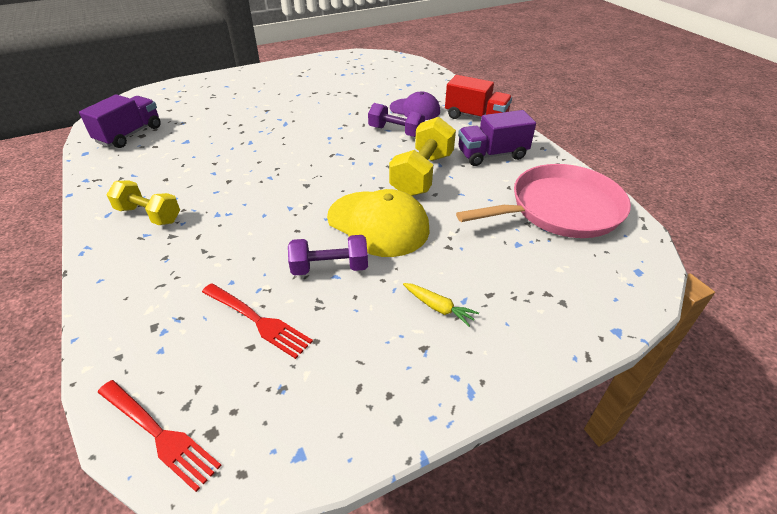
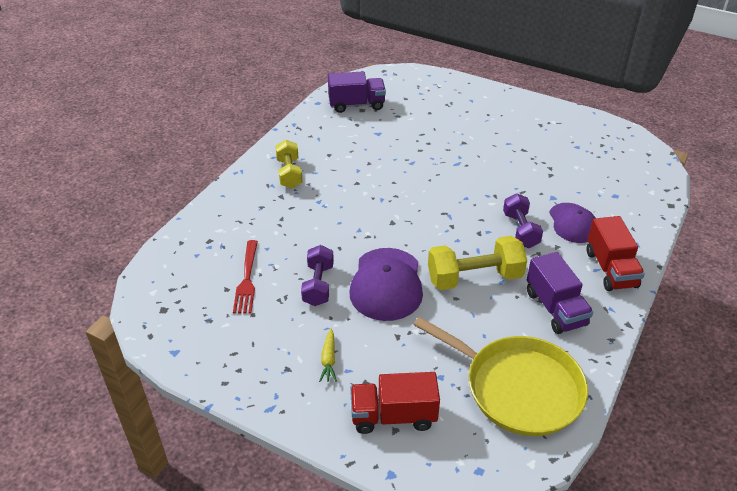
camera: 55 degrees right, 0 degrees up
red fork [97,380,222,492] -> none
purple dumbbell [288,235,368,276] -> purple dumbbell turned 45 degrees clockwise [301,245,334,306]
yellow cap [327,189,430,257] -> purple cap [349,248,423,321]
pink pan [456,164,631,238] -> yellow pan [413,317,588,436]
purple truck [458,110,536,166] -> purple truck turned 150 degrees counterclockwise [527,252,593,334]
none -> red truck [350,372,440,434]

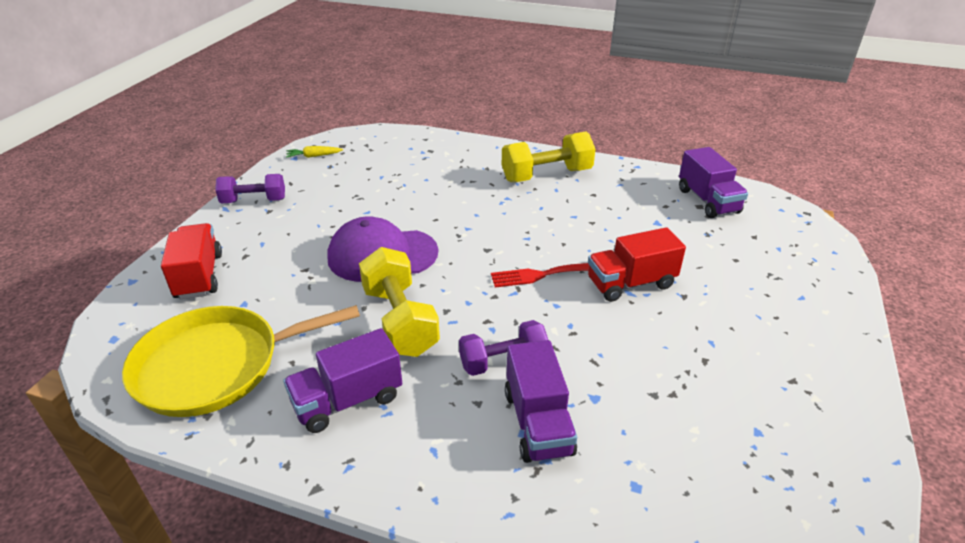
camera: 80 degrees right, 5 degrees down
red fork [233,240,258,314] -> red fork moved to [491,263,589,288]
yellow dumbbell [275,140,303,188] -> yellow dumbbell [502,132,596,182], size x1.50
purple dumbbell [301,245,334,306] -> purple dumbbell moved to [215,174,285,204]
yellow carrot [319,328,337,382] -> yellow carrot moved to [286,146,343,158]
yellow pan [413,317,588,436] -> yellow pan turned 45 degrees clockwise [122,305,360,417]
purple cap [549,203,596,243] -> purple truck [505,340,577,463]
red truck [586,216,645,291] -> red truck moved to [588,227,686,302]

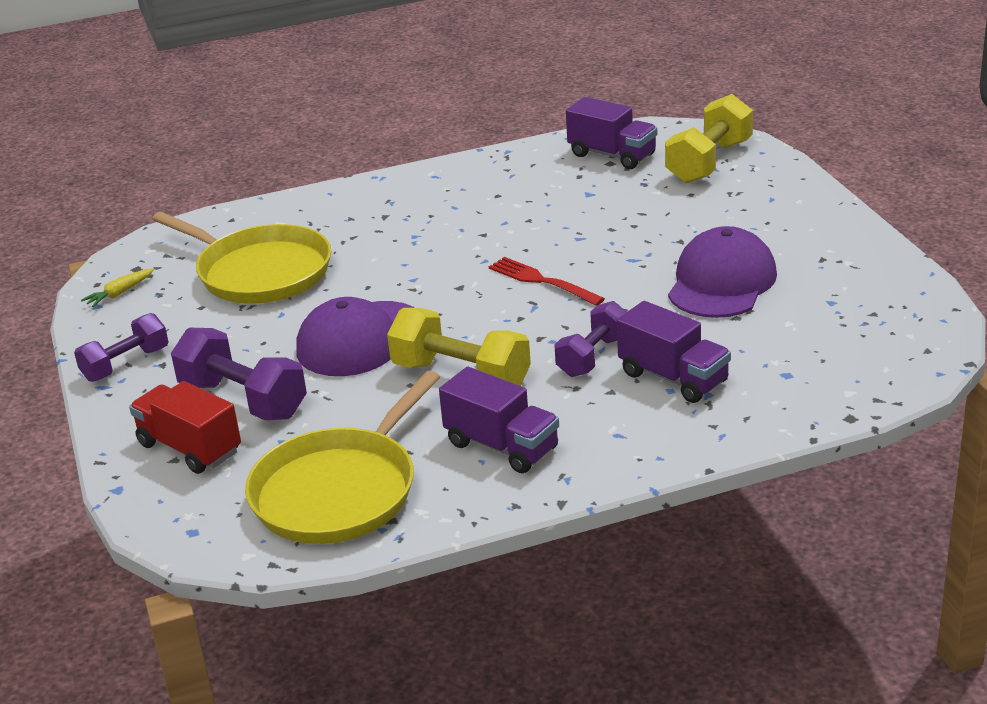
camera: 35 degrees left, 5 degrees down
purple truck [283,328,402,433] -> purple truck turned 75 degrees counterclockwise [439,367,559,473]
red fork [491,263,589,288] -> red fork turned 90 degrees clockwise [489,257,605,306]
yellow dumbbell [502,132,596,182] -> yellow dumbbell moved to [665,94,753,184]
red truck [588,227,686,302] -> none
none -> yellow pan [152,212,331,304]
none -> purple dumbbell [171,328,307,420]
none -> purple cap [668,226,777,318]

